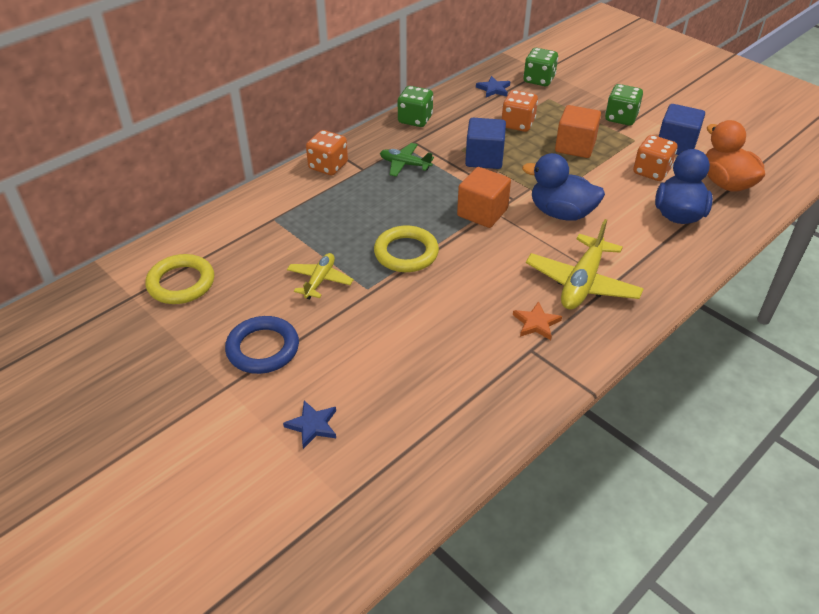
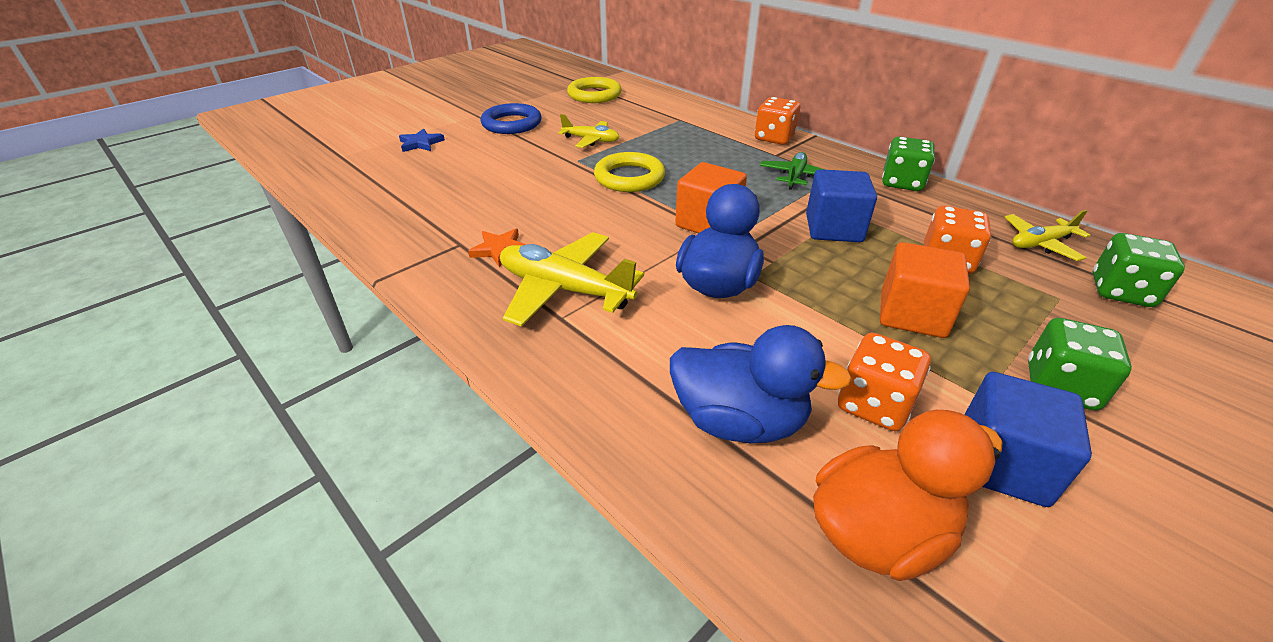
camera: 90 degrees right, 5 degrees down
blue star [476,76,510,97] -> yellow plane [1005,210,1090,261]

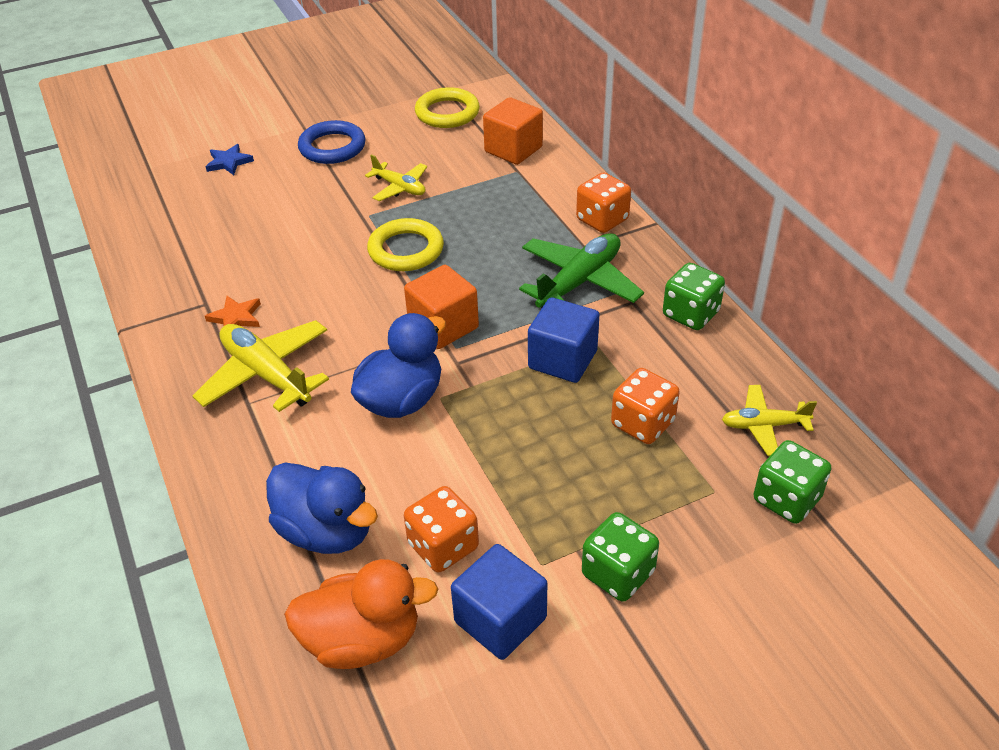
camera: 20 degrees right, 5 degrees up
green plane [760,152,825,190] -> green plane [519,233,644,309], size x1.69
orange cube [880,242,970,338] -> orange cube moved to [483,97,543,165]

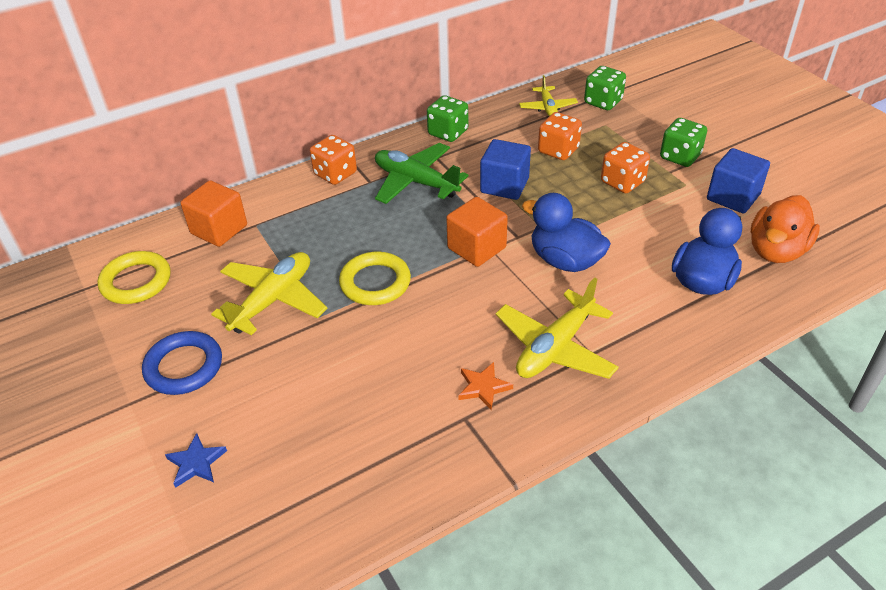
camera: 95 degrees left, 0 degrees up
orange duck [284,559,438,669] -> orange duck turned 135 degrees counterclockwise [751,195,820,263]
yellow plane [365,154,427,201] -> yellow plane [211,252,327,335], size x1.69
orange dice [404,486,479,573] -> orange dice moved to [601,142,650,193]

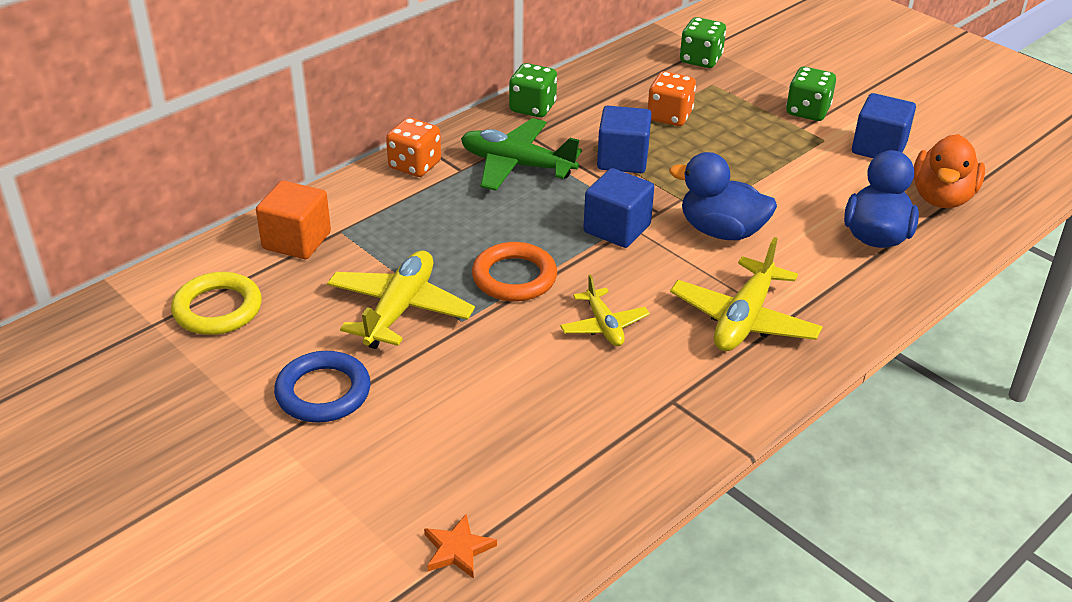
camera: 15 degrees left, 5 degrees down
blue star [165,433,227,488] -> none
yellow ring [339,252,411,305] -> orange ring [472,242,557,301]
orange cube [446,197,508,267] -> blue cube [583,168,654,248]
orange star [458,362,513,411] -> orange star moved to [424,514,497,579]
yellow plane [519,75,578,116] -> yellow plane moved to [560,274,650,346]
orange dice [601,142,650,193] -> none

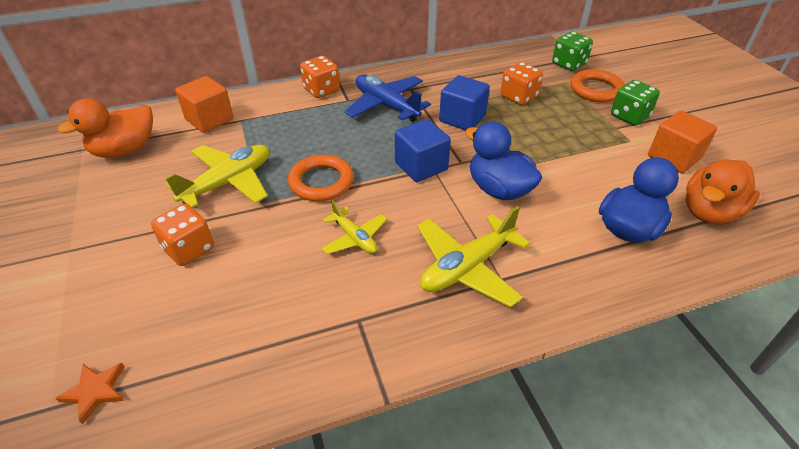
camera: 25 degrees right, 5 degrees up
yellow ring [171,272,262,335] -> orange duck [57,98,153,158]
blue ring [274,351,371,423] -> none
green plane [461,118,582,191] -> blue plane [344,74,431,122]
green dice [509,63,557,118] -> none
yellow plane [560,274,650,346] -> yellow plane turned 45 degrees counterclockwise [321,200,387,254]
blue cube [852,93,916,158] -> orange cube [648,111,717,173]
none -> orange dice [151,203,214,266]
none -> orange ring [571,69,625,102]

